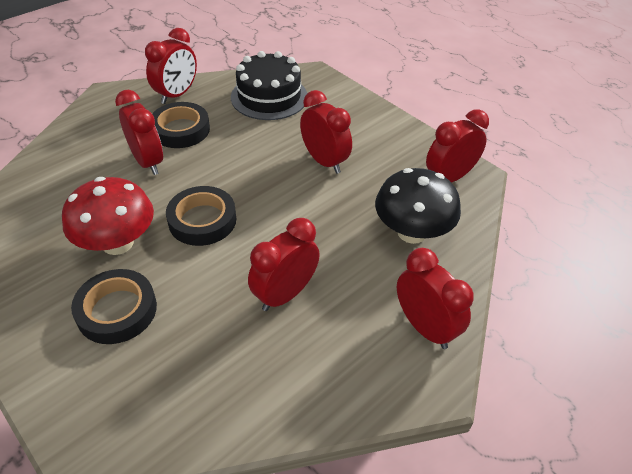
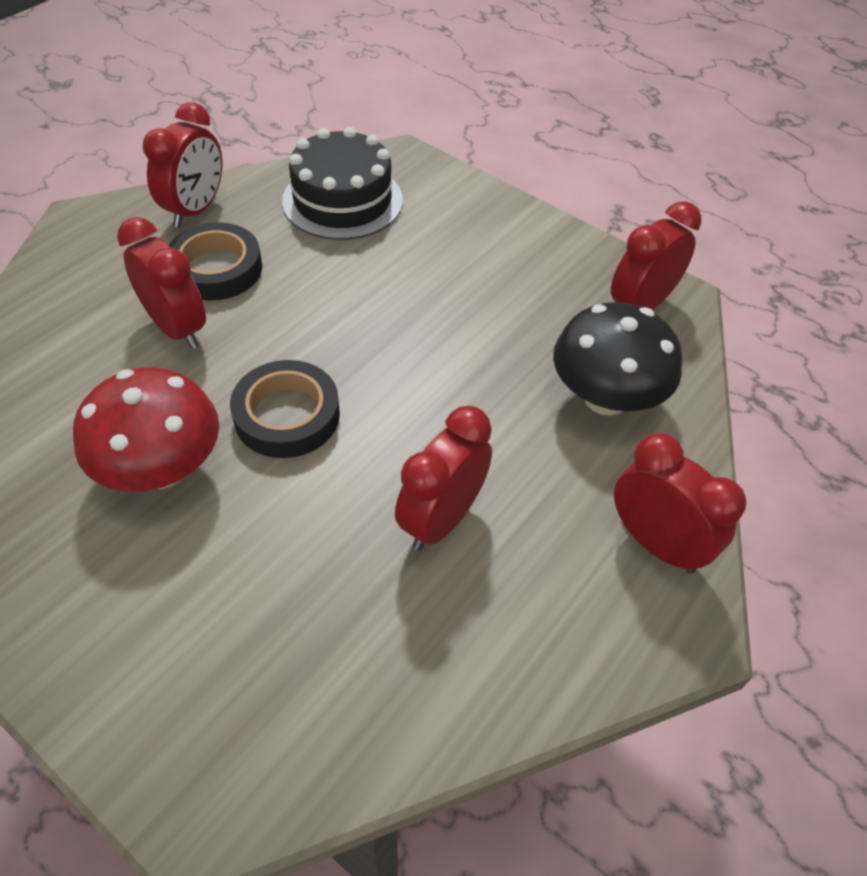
camera: 10 degrees left, 5 degrees up
black tape [71,269,157,344] -> none
red clock [300,90,352,174] -> none

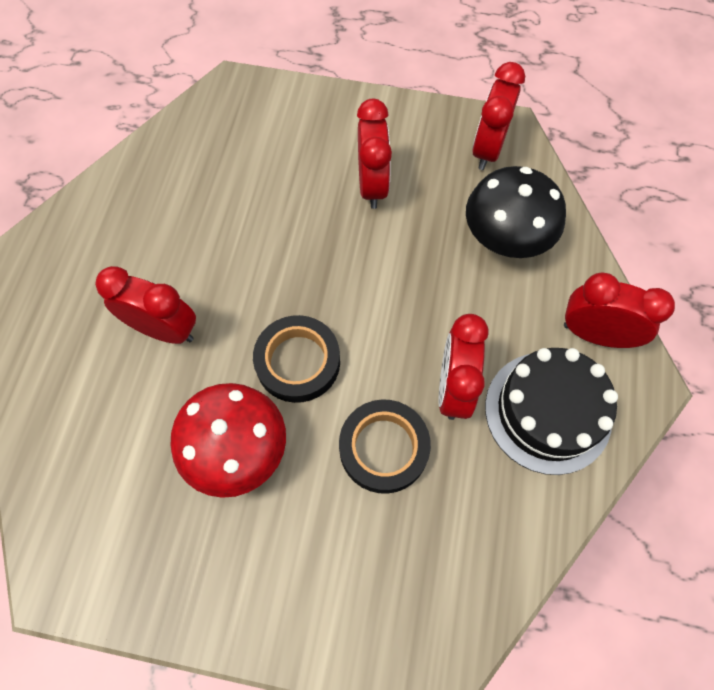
camera: 25 degrees left, 15 degrees up
red clock [143,102,222,228] -> red clock moved to [357,99,392,209]
black tape [169,222,262,301] -> black tape moved to [339,400,431,494]
black cake [282,127,403,240] -> black cake moved to [485,348,618,475]

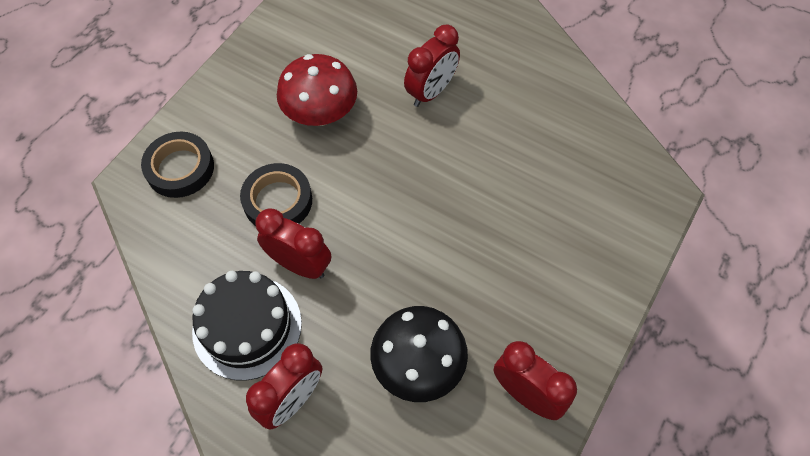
camera: 110 degrees right, 5 degrees down
black tape [253,315,340,403] -> black tape moved to [141,132,214,198]
red clock [357,99,392,209] -> none

